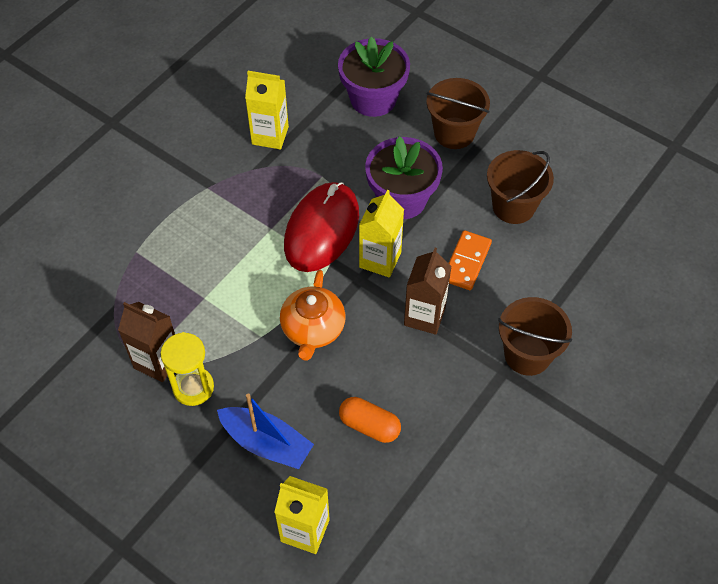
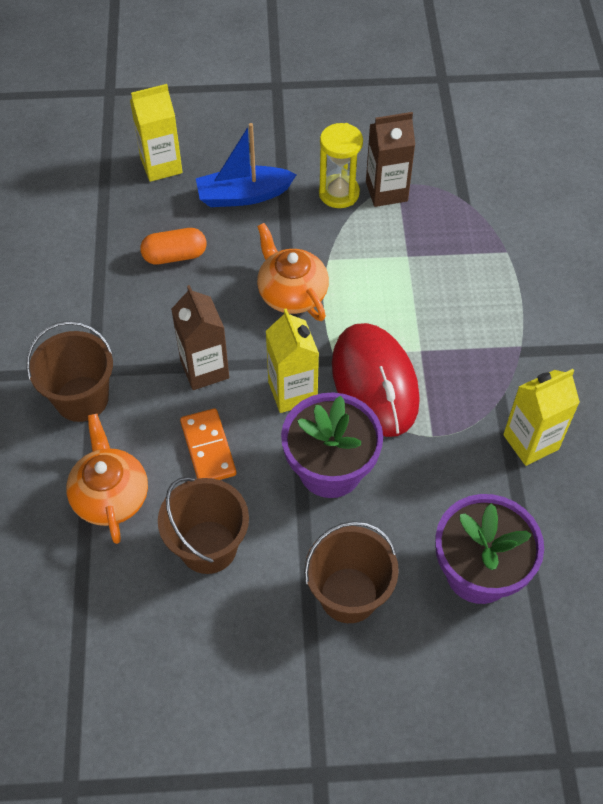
camera: 140 degrees right, 0 degrees up
none -> orange teapot [66,414,148,544]

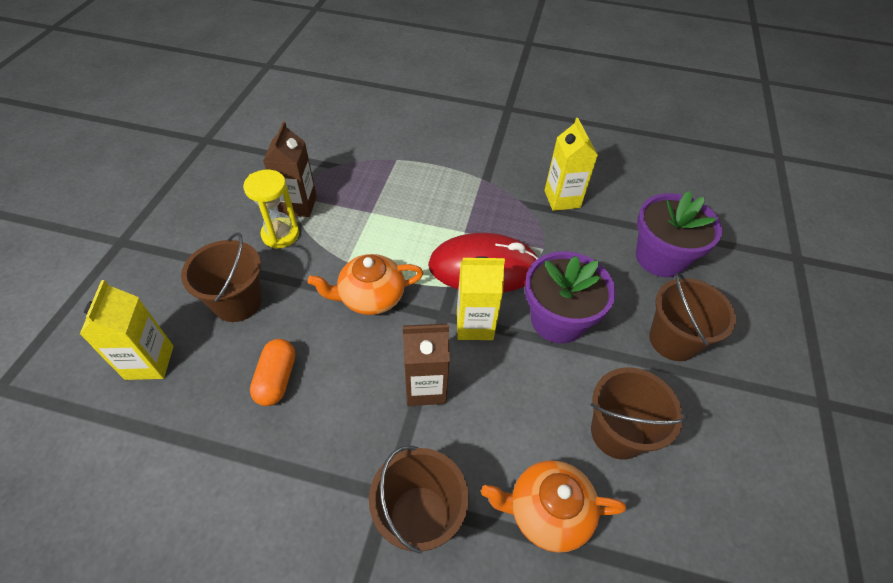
camera: 75 degrees left, 5 degrees down
orange domino [180,408,237,480] -> none
blue boat [196,123,297,207] -> brown bucket [181,232,262,322]

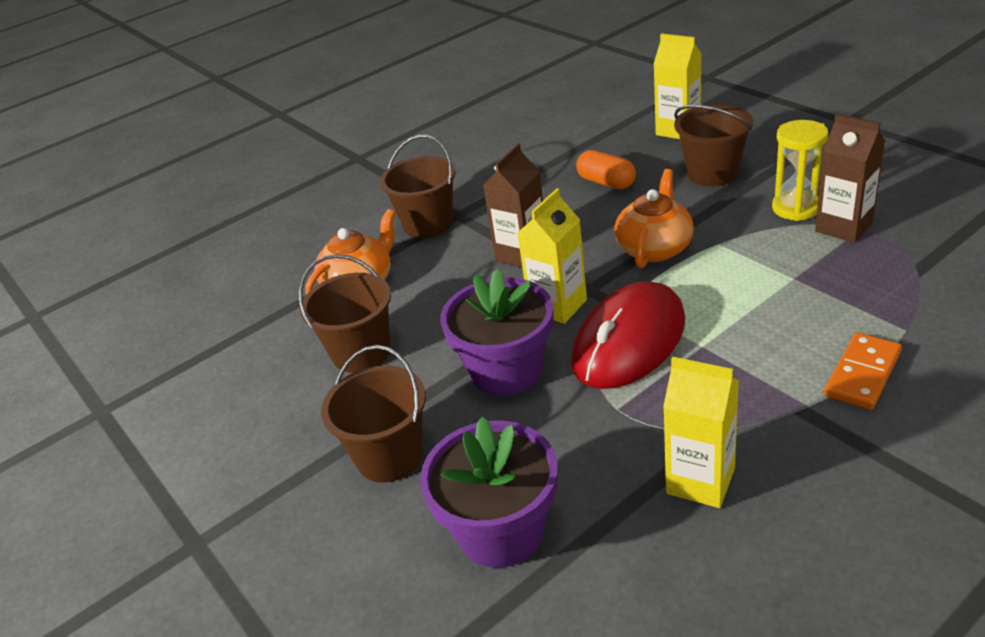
camera: 135 degrees right, 15 degrees down
none -> orange domino [824,332,902,410]

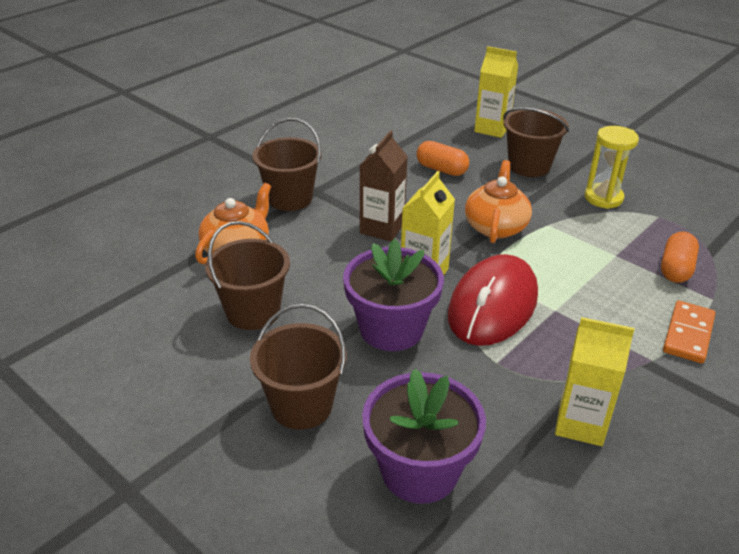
camera: 15 degrees left, 0 degrees up
brown carton [815,114,885,243] -> none
none -> orange capsule [661,231,699,283]

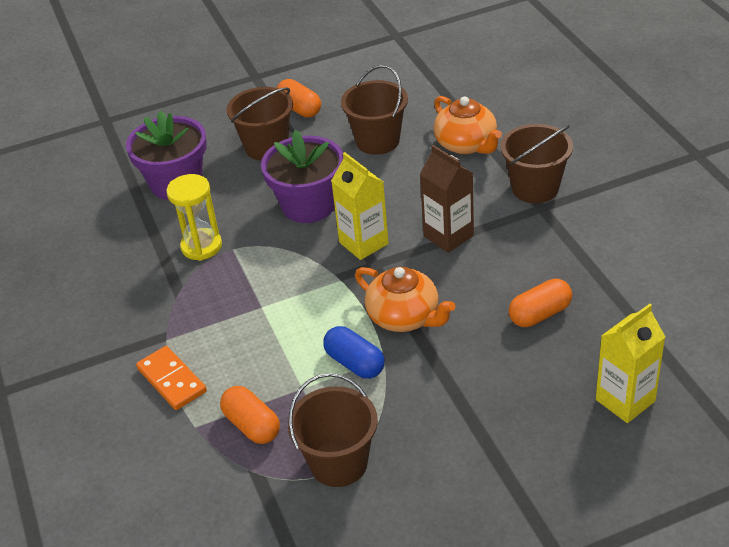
camera: 120 degrees right, 5 degrees up
red mouse [448,254,538,346] -> none
brown bucket [503,108,569,177] -> brown bucket moved to [288,373,378,487]
yellow carton [555,317,635,446] -> none
yellow hourglass [585,126,639,209] -> yellow hourglass moved to [166,174,222,261]
none -> orange capsule [277,79,321,117]
none -> blue capsule [323,326,385,379]

